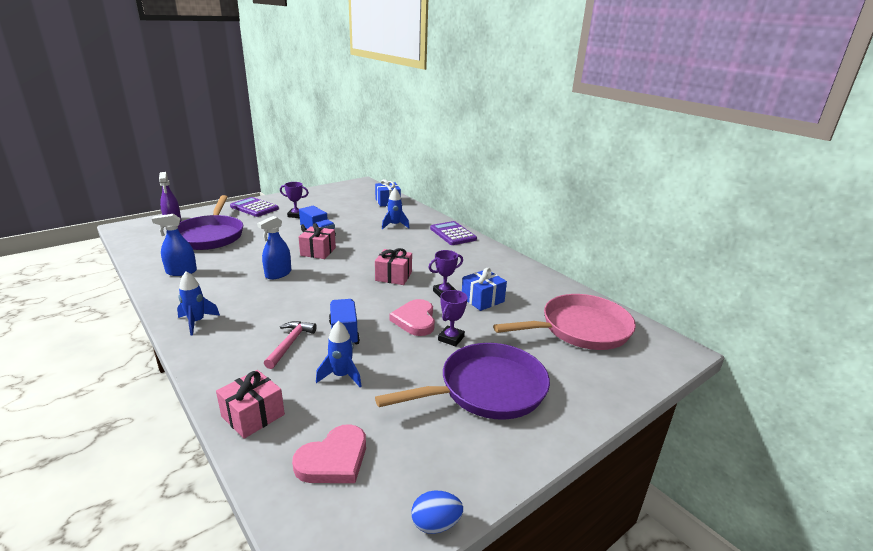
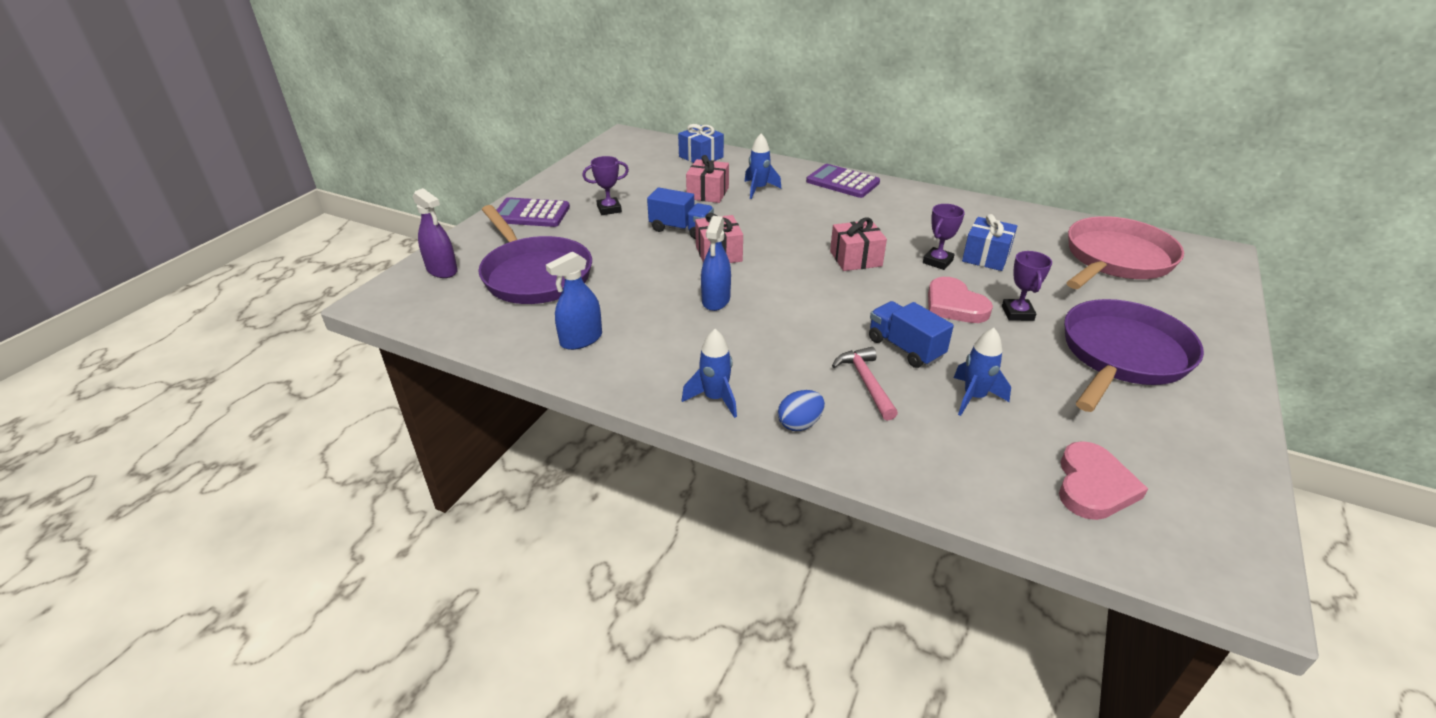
camera: 25 degrees left, 10 degrees up
pink gift [216,370,285,439] -> pink gift moved to [686,155,729,203]
blue egg [411,491,463,534] -> blue egg moved to [778,390,825,431]

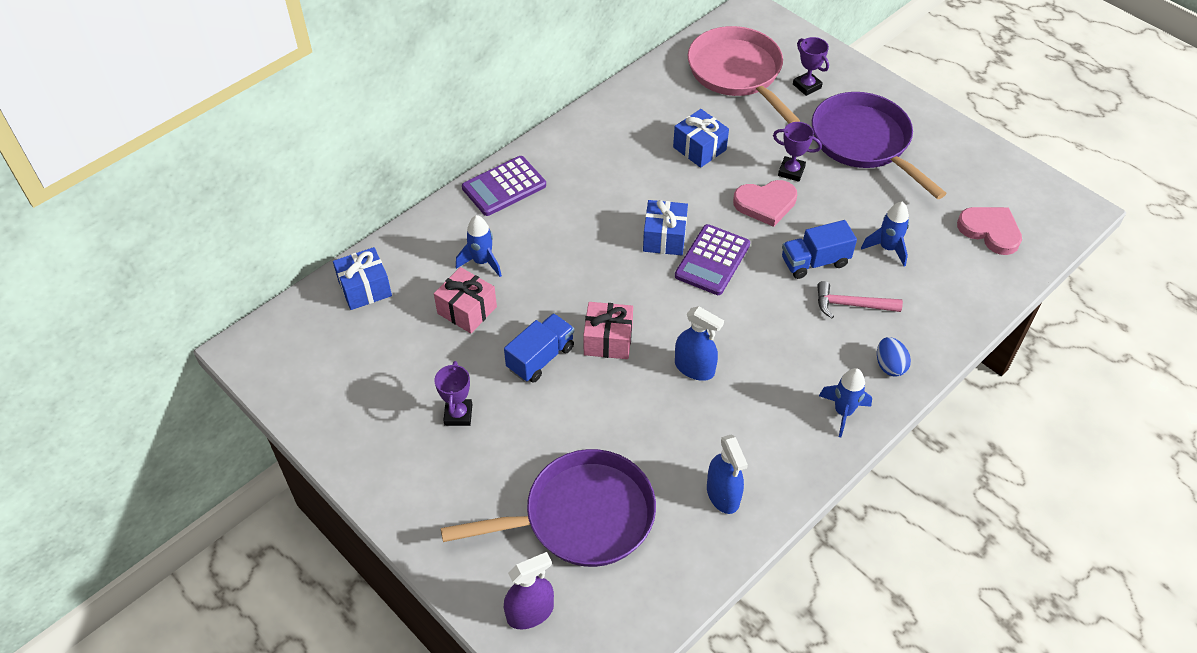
camera: 70 degrees left, 15 degrees up
purple calculator [497,197,570,227] -> purple calculator moved to [675,224,750,295]
pink gift [830,217,887,271] -> blue gift [643,200,688,255]
purple trophy [923,204,965,270] -> purple trophy moved to [793,37,829,96]

